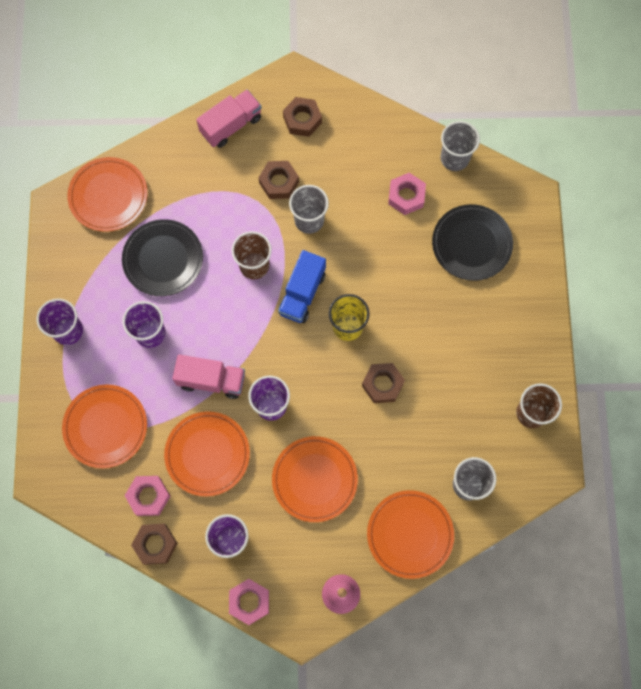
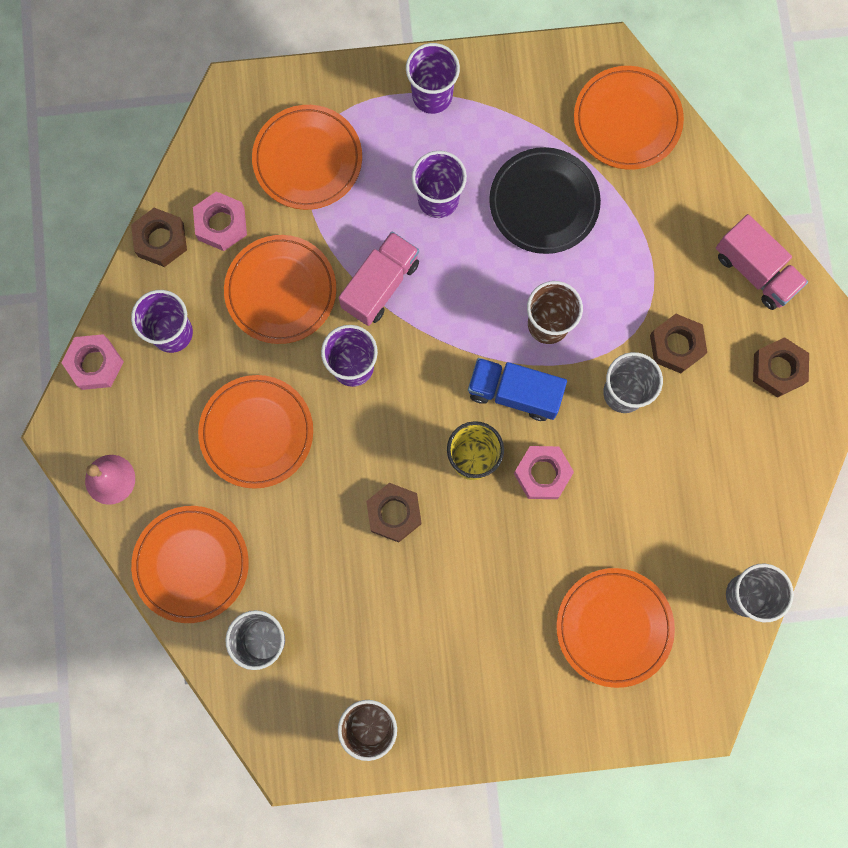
camera: 85 degrees right, 5 degrees up
pink truck [172,354,245,399] -> pink truck turned 150 degrees counterclockwise [339,232,419,326]
pink nut [388,173,426,215] -> pink nut moved to [514,446,574,499]
black plate [432,204,513,281] -> orange plate [556,568,675,688]

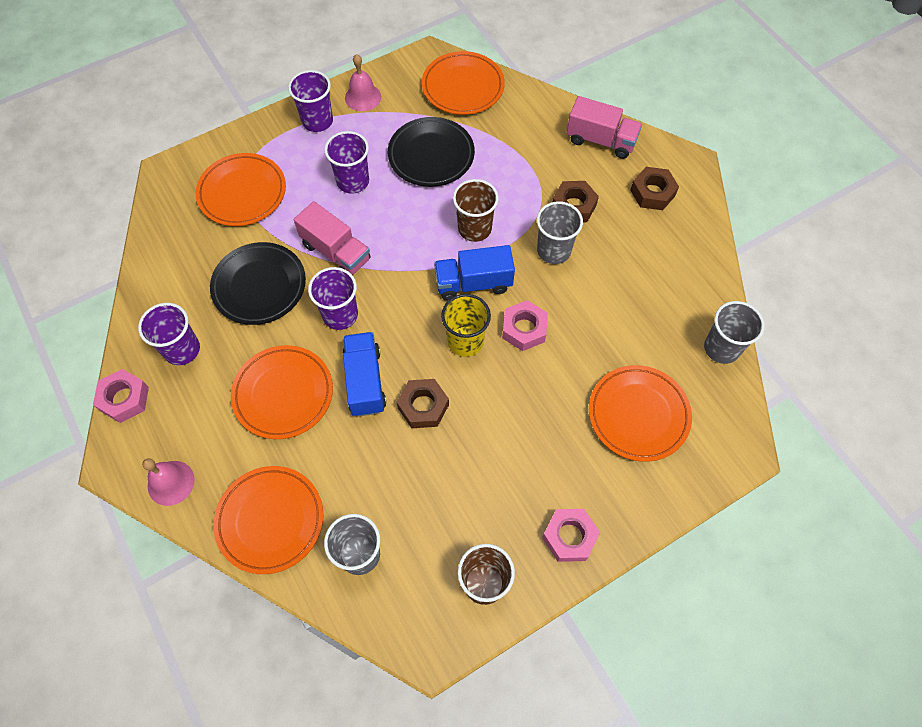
camera: 25 degrees left, 15 degrees down
brown nut [131,208,187,267] -> none
pink nut [193,191,247,251] -> pink nut moved to [542,509,600,562]
orange plate [224,235,336,344] -> black plate [210,242,306,325]
pink truck [339,232,419,326] -> pink truck turned 120 degrees clockwise [294,201,370,275]
none -> blue truck [343,332,386,417]
none -> pink bell [345,54,381,111]

